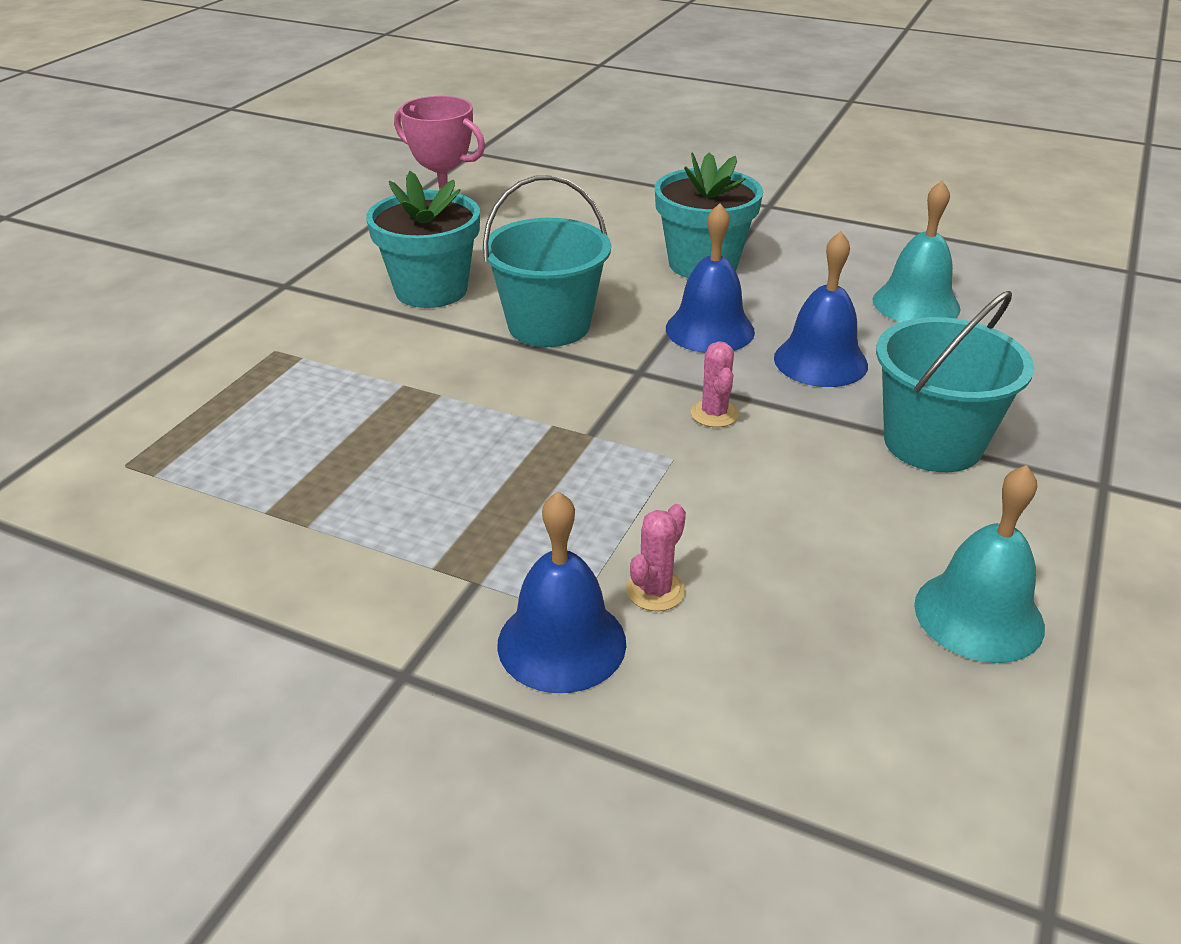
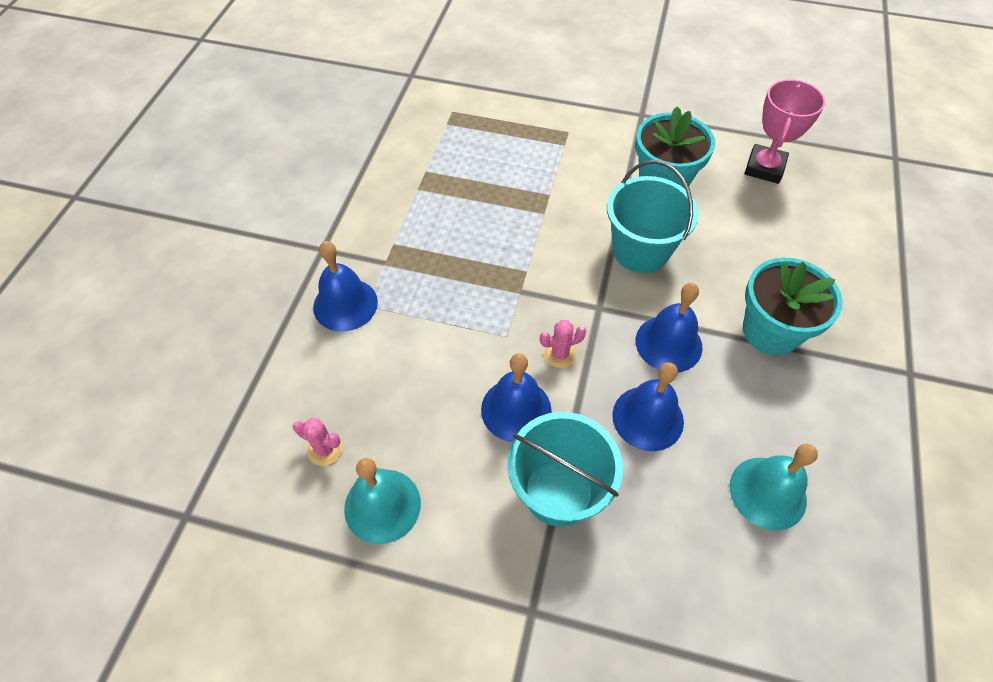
camera: 80 degrees right, 20 degrees up
pink cactus [626,504,686,611] -> pink cactus moved to [293,418,343,466]
none -> blue bell [481,353,552,442]

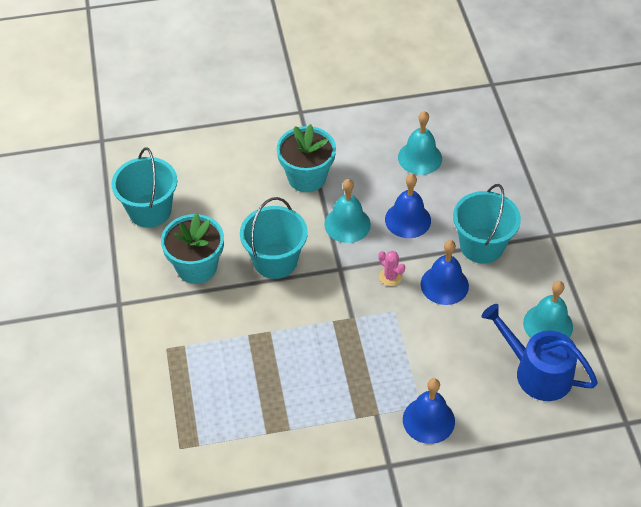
camera: 115 degrees left, 5 degrees down
pink cactus [293,418,343,466] -> blue watering can [481,304,598,401]
blue bell [636,283,703,372] -> turquoise bell [324,179,371,243]
pink trophy [745,79,825,184] -> turquoise bucket [111,147,177,228]

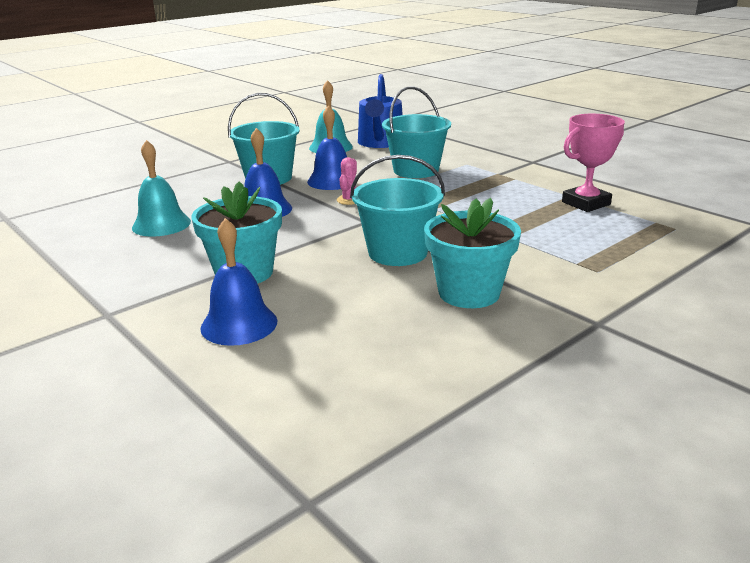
camera: 120 degrees left, 25 degrees down
turquoise bucket [111,147,177,228] -> turquoise bucket moved to [382,86,451,178]
turquoise bell [324,179,371,243] -> none
blue bell [403,378,455,444] -> blue bell moved to [201,218,278,346]
none -> pink trophy [562,114,625,212]

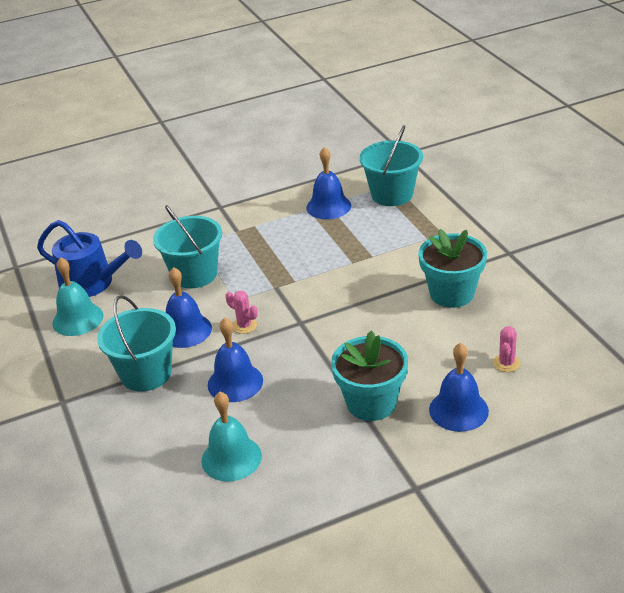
camera: 70 degrees left, 10 degrees up
turquoise bucket [350,155,445,266] -> turquoise bucket moved to [359,125,423,206]
pink trophy [562,114,625,212] -> blue bell [306,147,351,219]
none -> pink cactus [493,326,520,372]

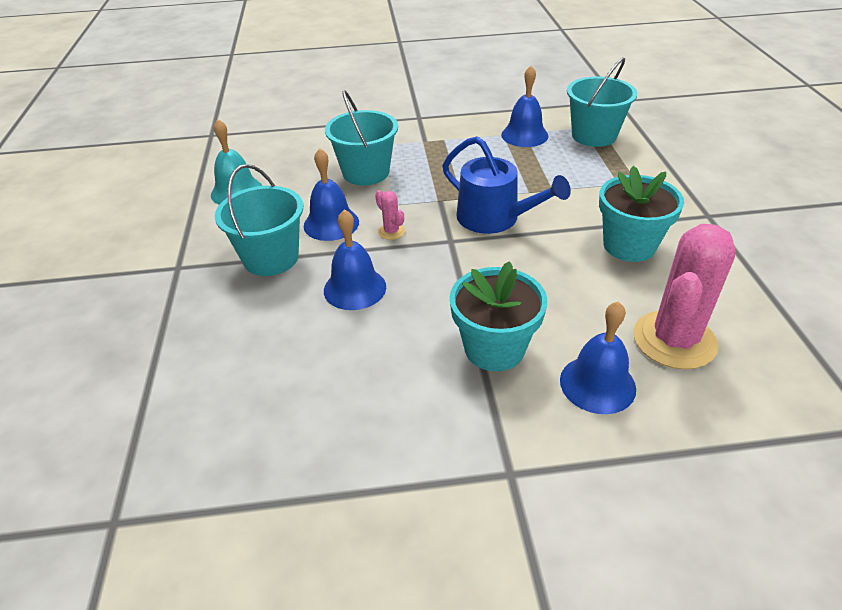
camera: 15 degrees right, 5 degrees up
blue watering can [37,220,142,297] -> blue watering can moved to [442,136,571,234]
turquoise bell [201,392,262,482] -> none
pink cactus [493,326,520,372] -> pink cactus [633,224,736,369], size x2.39

